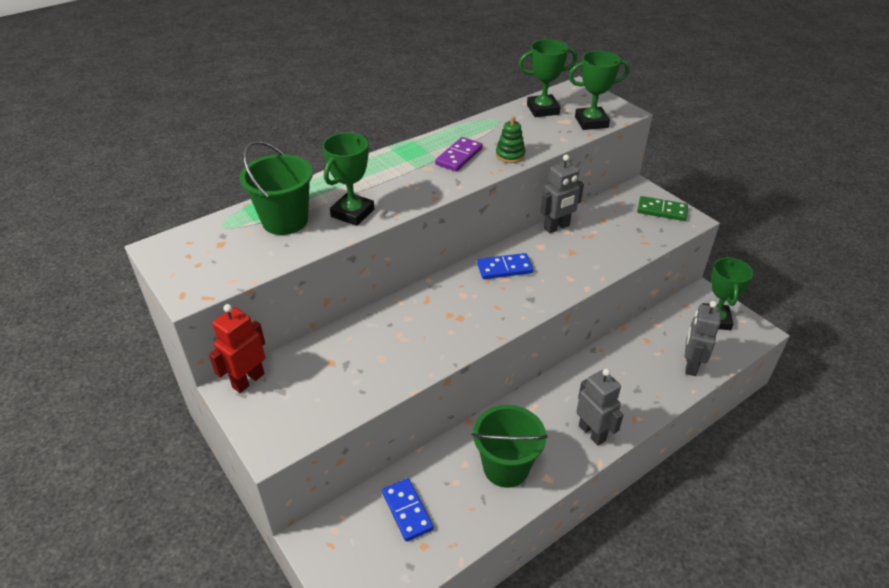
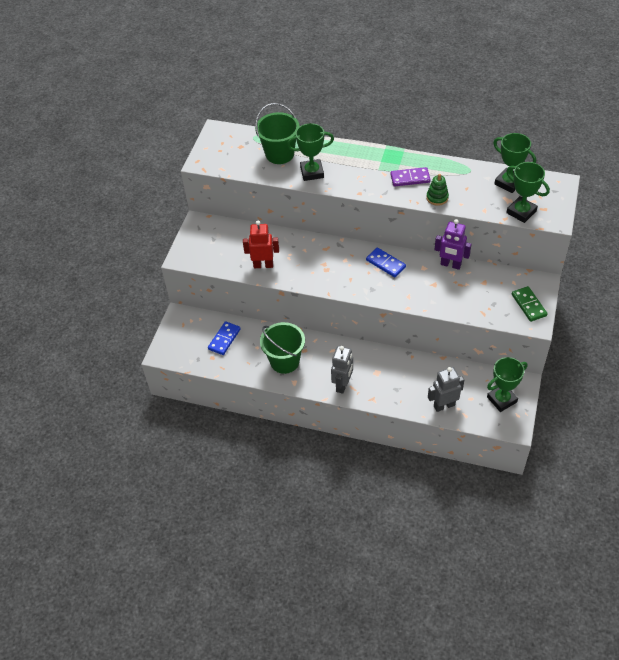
camera: 55 degrees right, 10 degrees up
red robot [209,304,265,393] -> red robot moved to [243,221,279,268]
grey robot [540,155,584,233] -> purple robot [434,219,472,270]

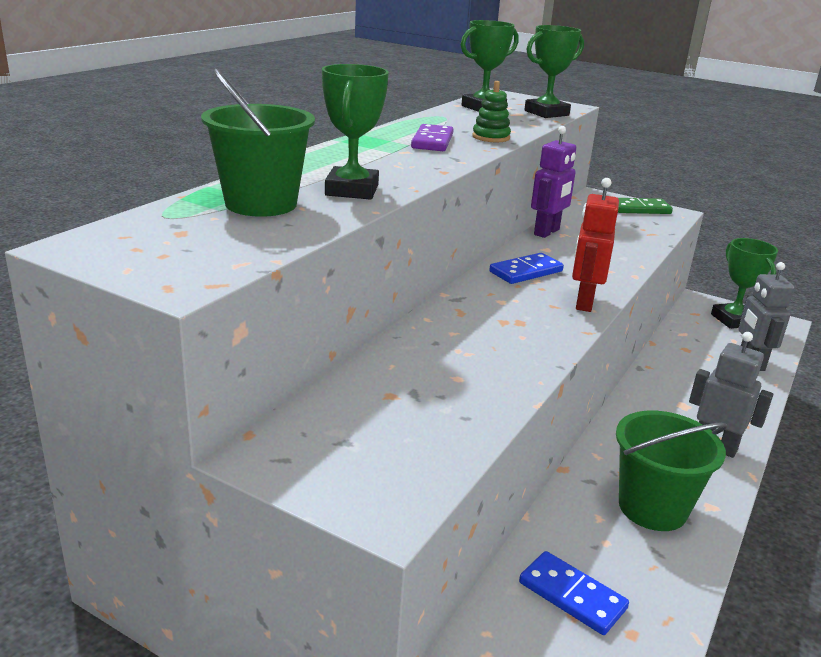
camera: 80 degrees left, 25 degrees down
red robot [243,221,279,268] -> red robot moved to [572,178,619,312]

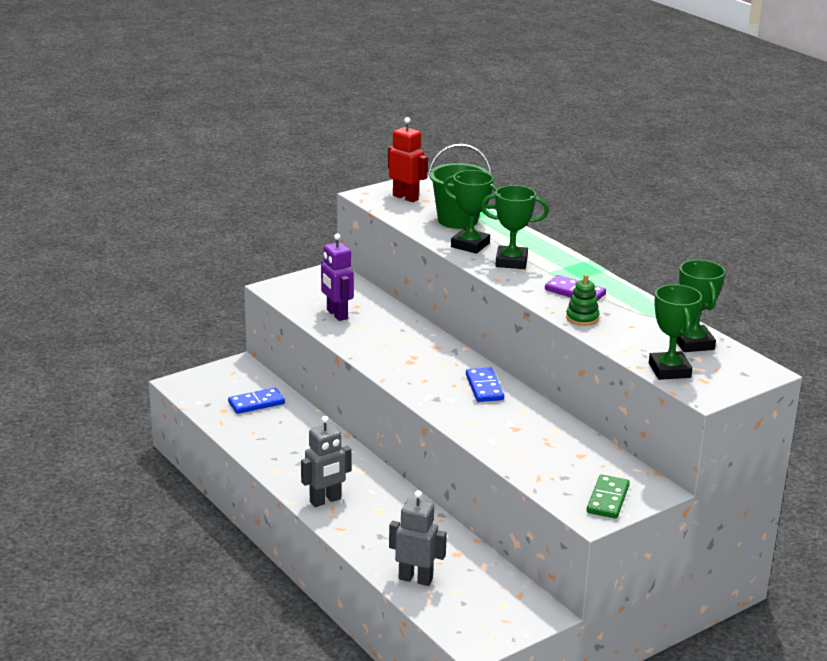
camera: 115 degrees right, 0 degrees up
purple robot [531,126,576,238] -> purple robot moved to [321,233,354,321]
red robot [572,178,619,312] -> red robot moved to [388,117,428,202]
green bucket [616,411,727,531] -> none
green trophy [711,238,778,329] -> green trophy moved to [481,185,549,269]

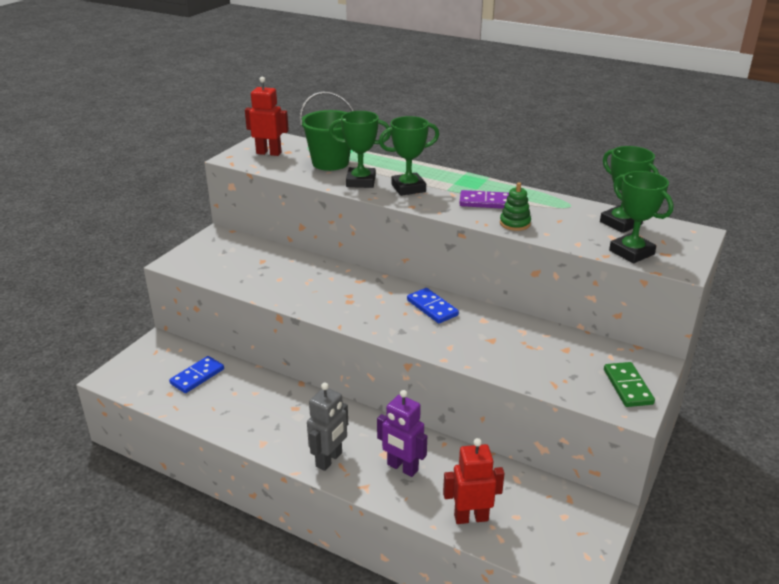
camera: 25 degrees left, 5 degrees up
purple robot [321,233,354,321] -> purple robot moved to [377,390,427,477]
grey robot [389,490,447,586] -> red robot [443,438,504,524]

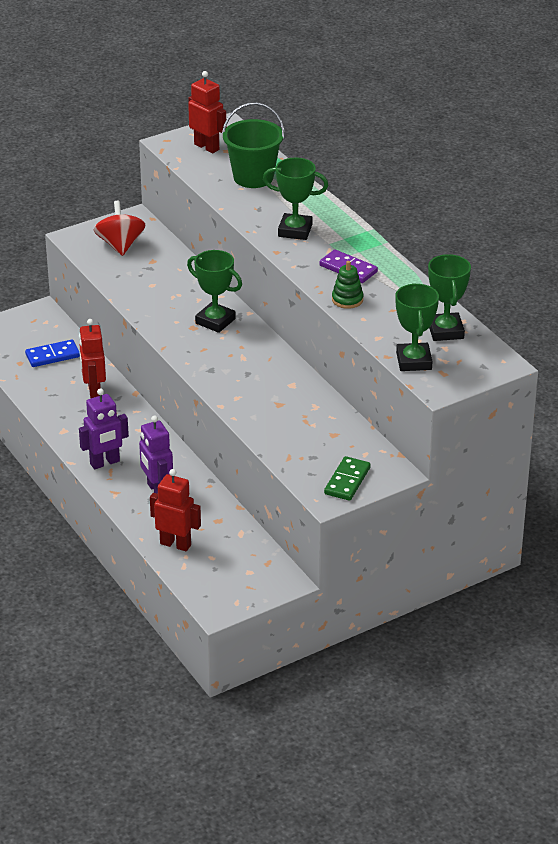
camera: 30 degrees right, 5 degrees up
grey robot [307,383,348,471] -> purple robot [79,388,129,469]
green trophy [329,111,391,188] -> green trophy moved to [187,250,242,333]
blue domino [407,288,459,323] -> none
none -> red robot [79,319,106,399]
none -> red spinning top [93,201,146,256]

